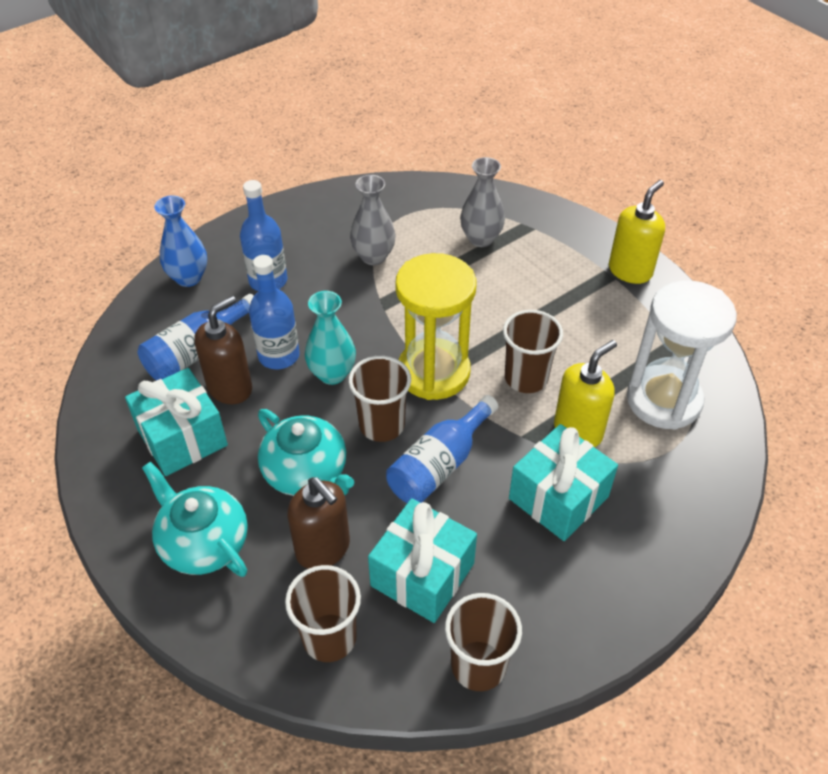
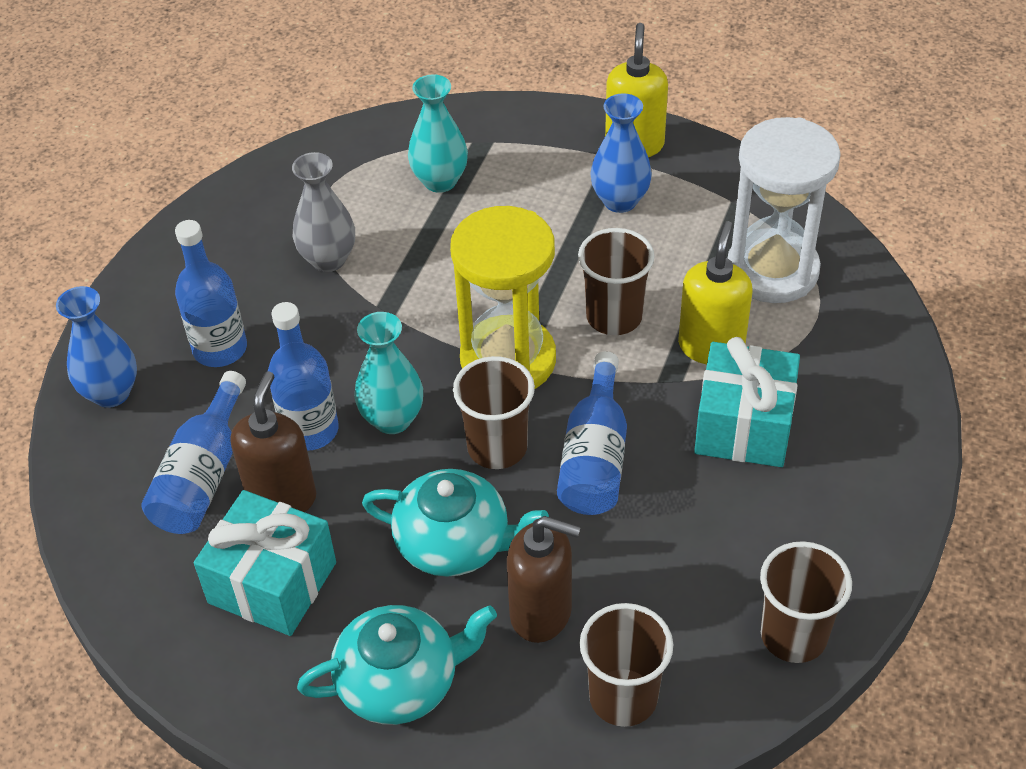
camera: 30 degrees left, 0 degrees up
turquoise teapot [142,462,248,577] -> turquoise teapot turned 150 degrees clockwise [297,605,497,725]
turquoise gift [368,498,477,623] -> none
grey vase [460,157,505,247] -> turquoise vase [408,75,468,193]
none -> blue vase [590,93,652,213]

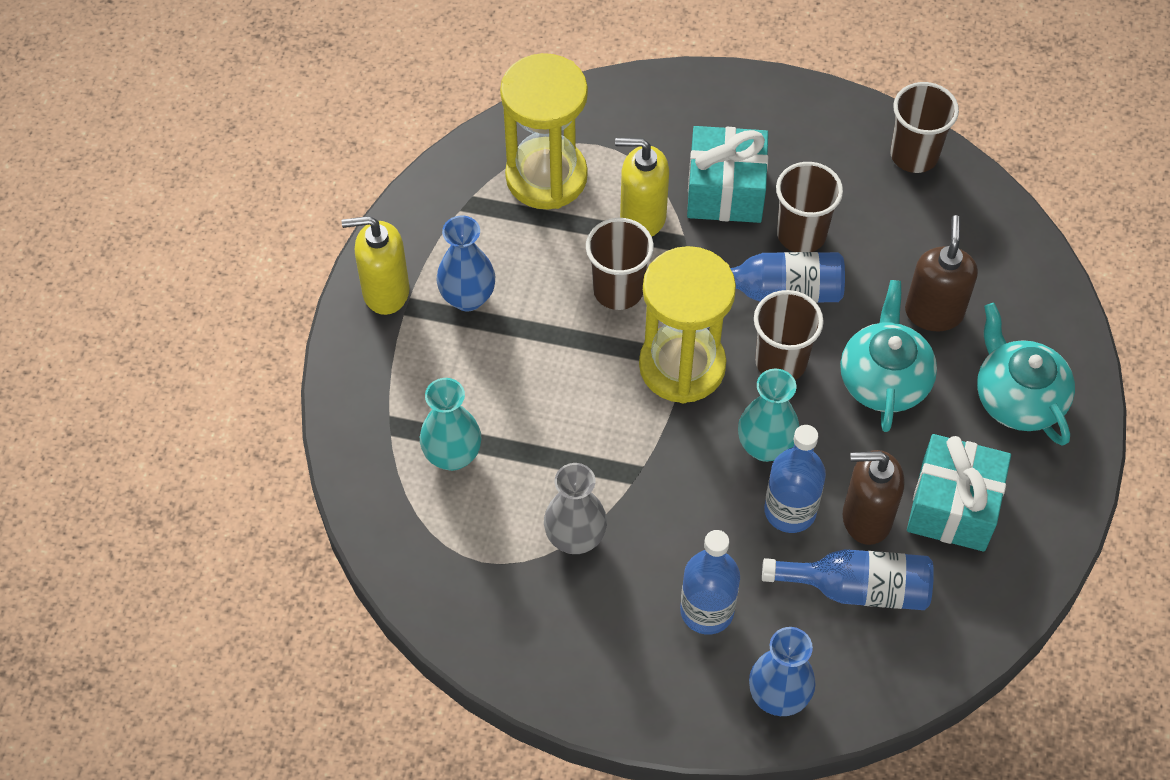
camera: 100 degrees left, 10 degrees up
brown cup [580,603,673,727] -> brown cup moved to [776,162,843,252]
white hourglass [728,117,841,303] -> yellow hourglass [500,53,588,209]

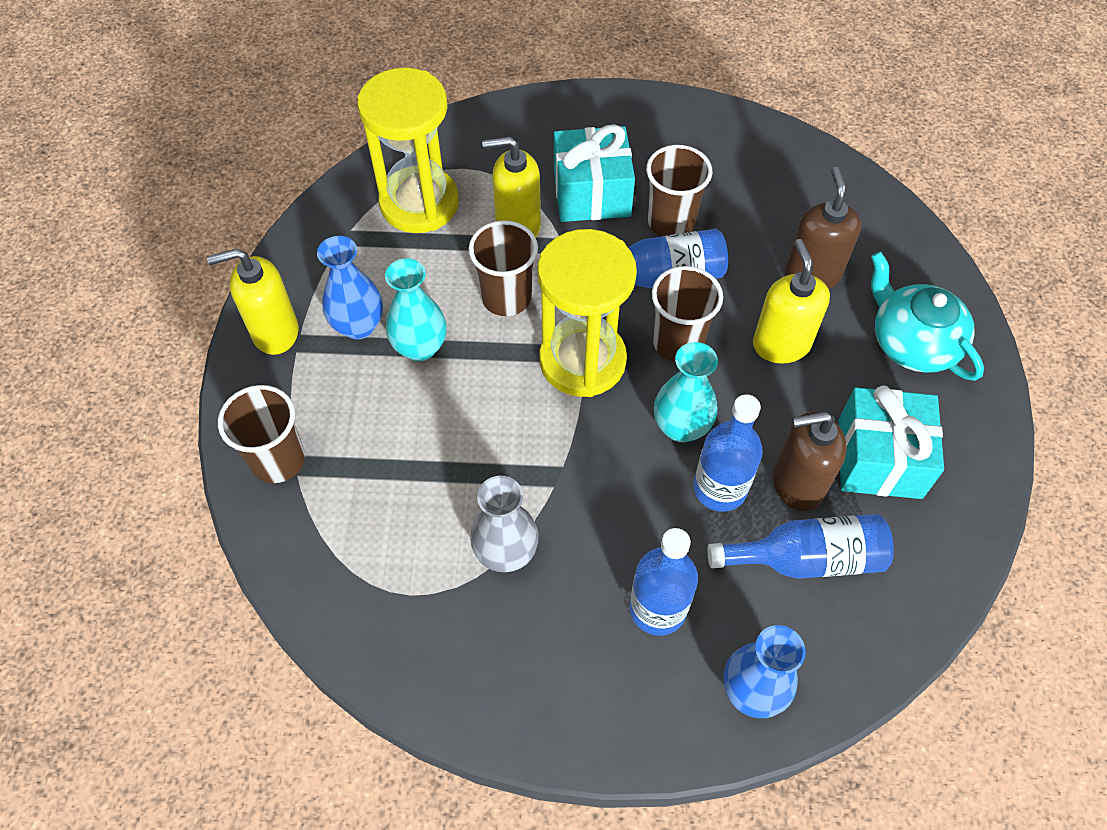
camera: 10 degrees left, 0 degrees up
turquoise vase [420,378,481,471] -> turquoise vase moved to [385,258,446,361]
turquoise teapot [840,280,937,432] -> yellow soap dispenser [753,239,830,363]
brown cup [890,82,959,173] -> brown cup moved to [218,385,305,483]

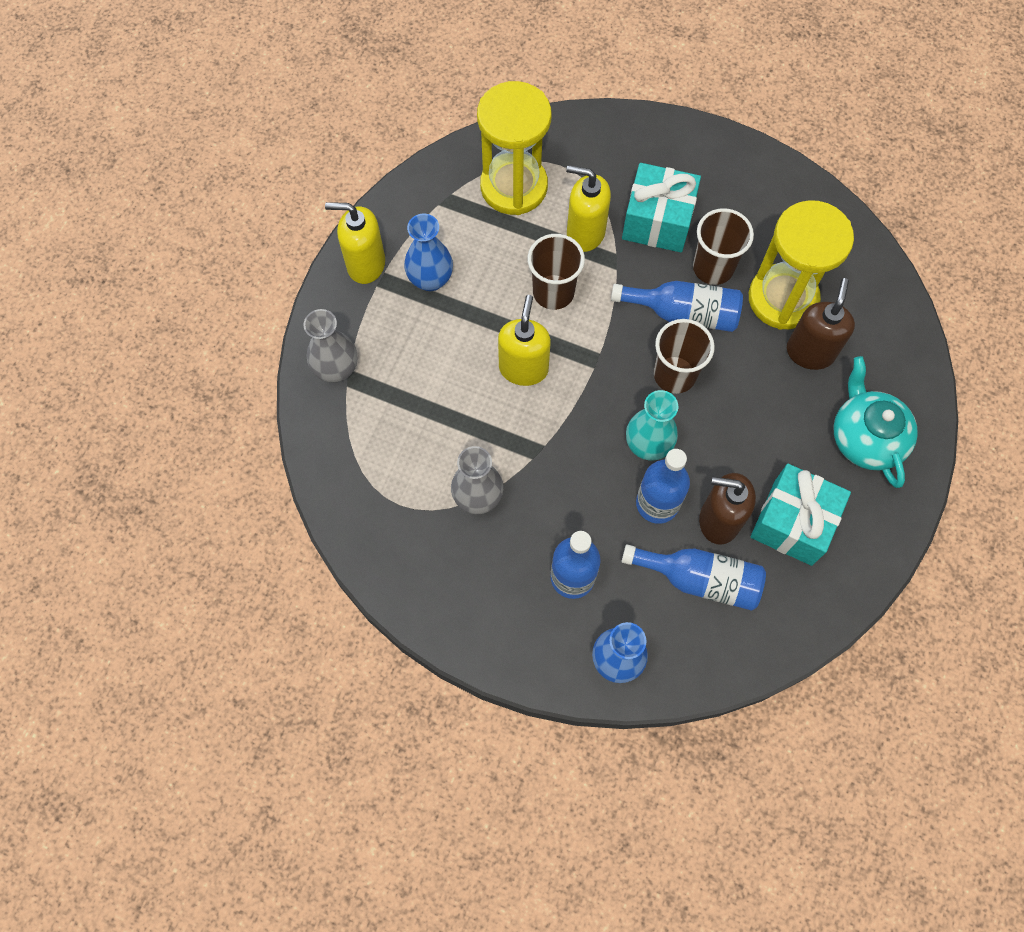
camera: 20 degrees right, 10 degrees up
brown cup [218,385,305,483] -> grey vase [304,309,357,383]
turquoise vase [385,258,446,361] -> none
yellow hourglass [537,229,637,397] -> yellow hourglass moved to [749,200,854,330]
yellow soap dispenser [753,239,830,363] -> yellow soap dispenser moved to [498,295,551,386]

